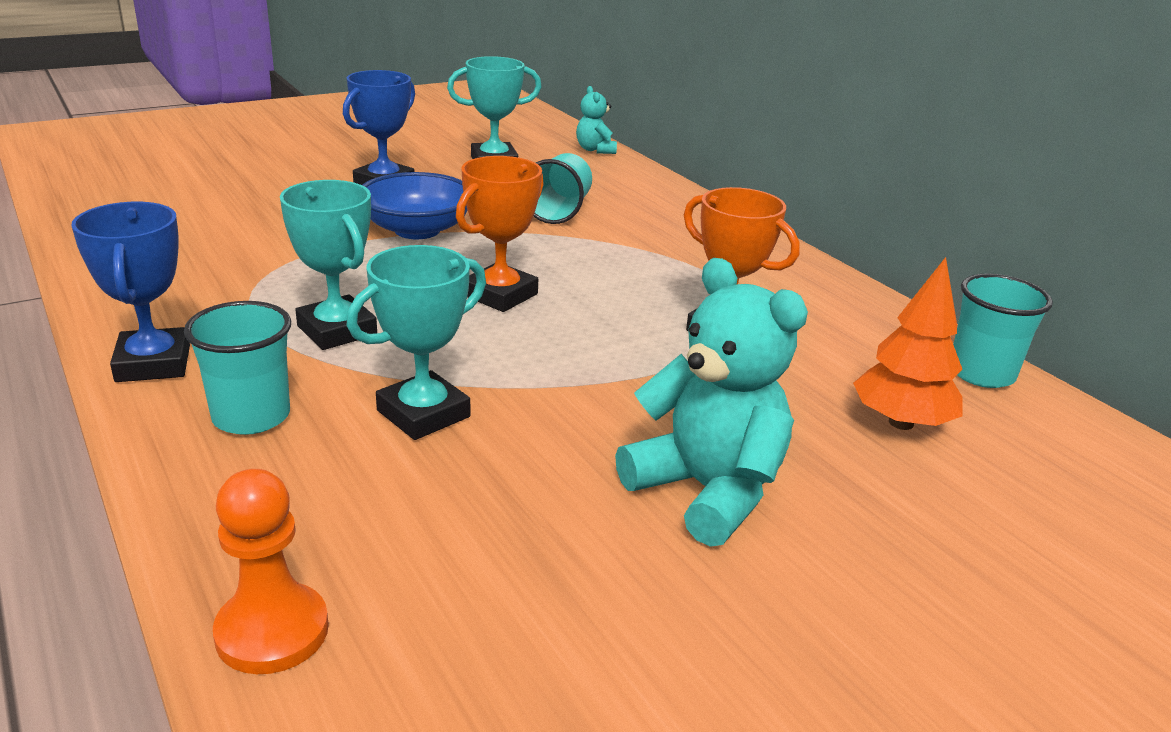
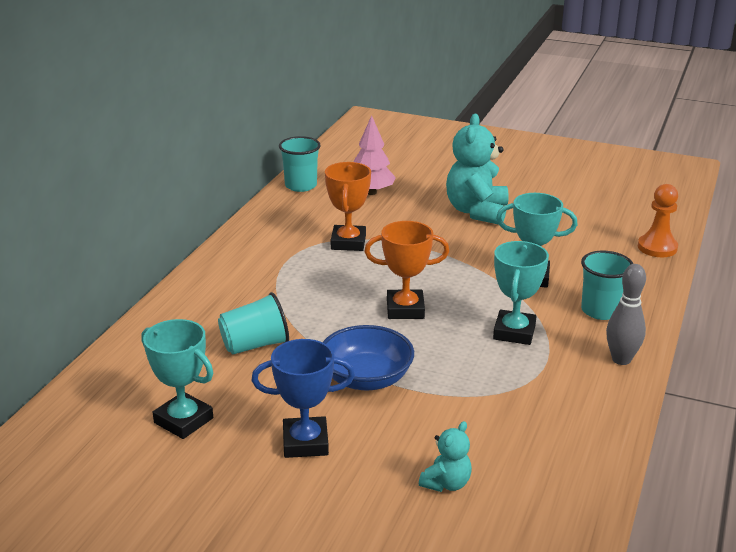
camera: 125 degrees left, 0 degrees up
blue trophy [71,202,190,382] -> grey bowling pin [606,264,646,365]
turquoise teddy bear [576,86,617,154] -> turquoise teddy bear moved to [419,421,472,492]
orange tree [853,257,963,430] -> pink tree [353,115,396,195]

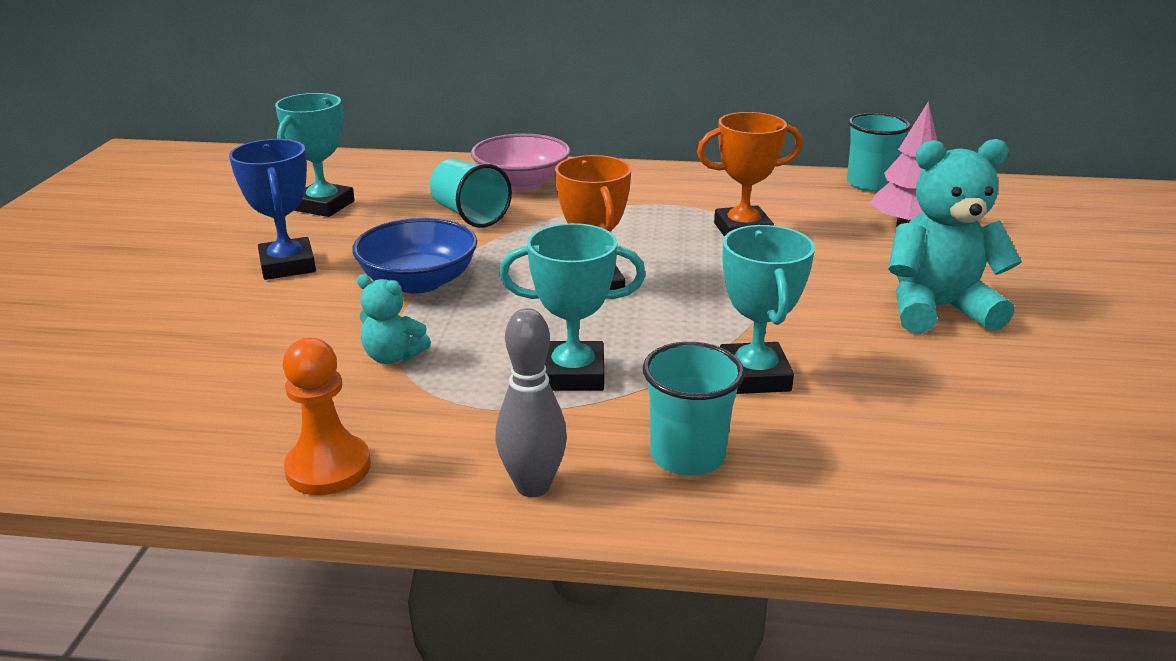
camera: 75 degrees right, 0 degrees up
turquoise teddy bear [419,421,472,492] -> turquoise teddy bear moved to [357,274,431,364]
orange pawn [638,184,678,257] -> orange pawn moved to [283,338,371,495]
none -> pink bowl [471,134,570,191]

